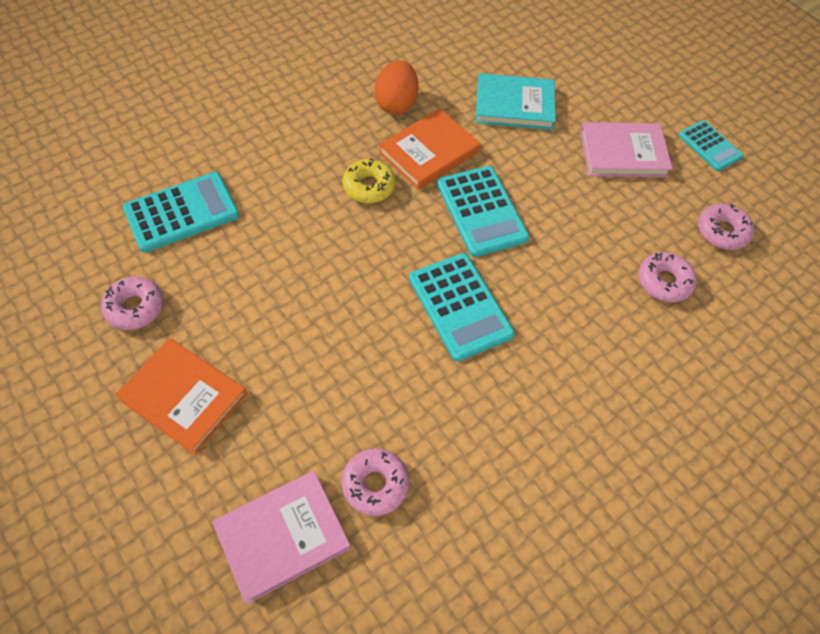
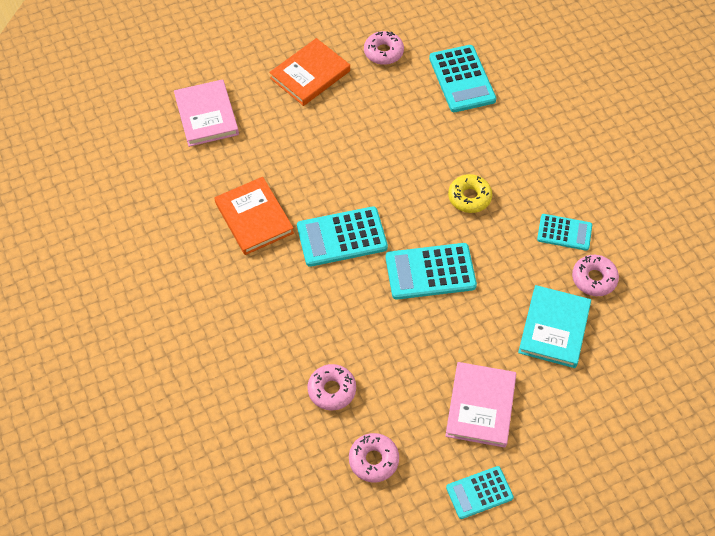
camera: 105 degrees right, 0 degrees up
pink donut [342,449,409,516] -> pink donut moved to [572,255,619,296]
orange egg [375,60,418,114] -> turquoise calculator [537,214,592,251]
orange book [379,108,480,190] -> orange book moved to [214,177,294,255]

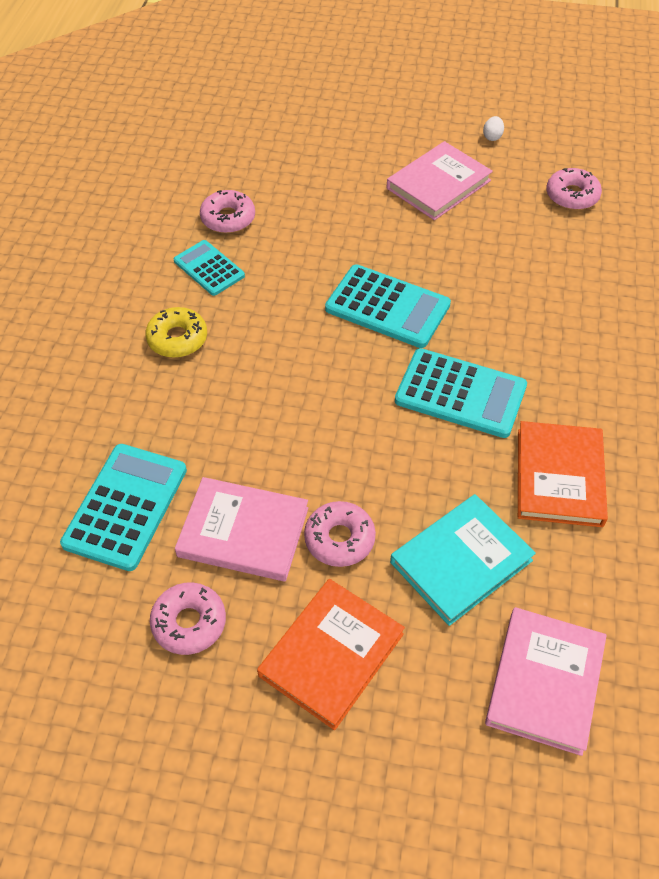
camera: 145 degrees left, 5 degrees down
orange book [269,38,350,106] -> orange book turned 45 degrees counterclockwise [257,579,405,730]
pink donut [308,364,356,411] -> pink donut moved to [304,501,376,567]
turquoise calculator [446,466,514,519] -> white egg [483,116,504,141]
yellow donut [448,174,492,213] -> yellow donut moved to [145,307,207,358]
turquoise book [518,285,591,368] -> turquoise book moved to [390,494,536,626]
none -> pink book [175,477,308,581]

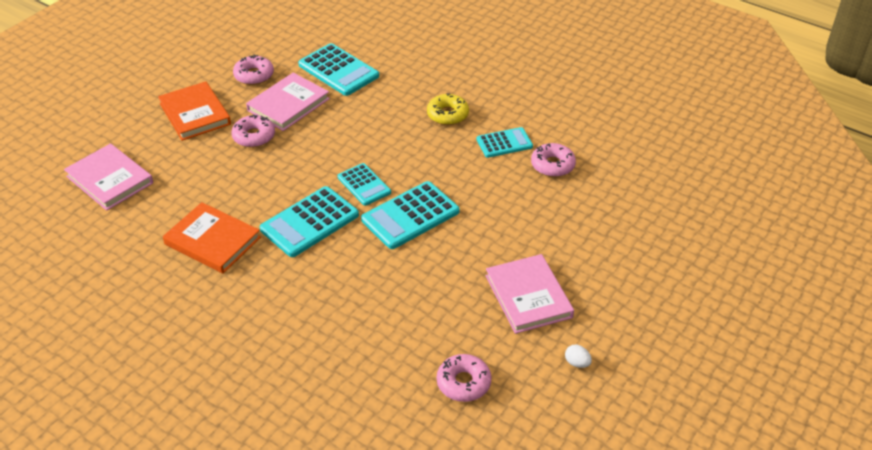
camera: 115 degrees right, 10 degrees down
turquoise book [390,494,536,626] -> none
none -> turquoise calculator [338,163,391,206]

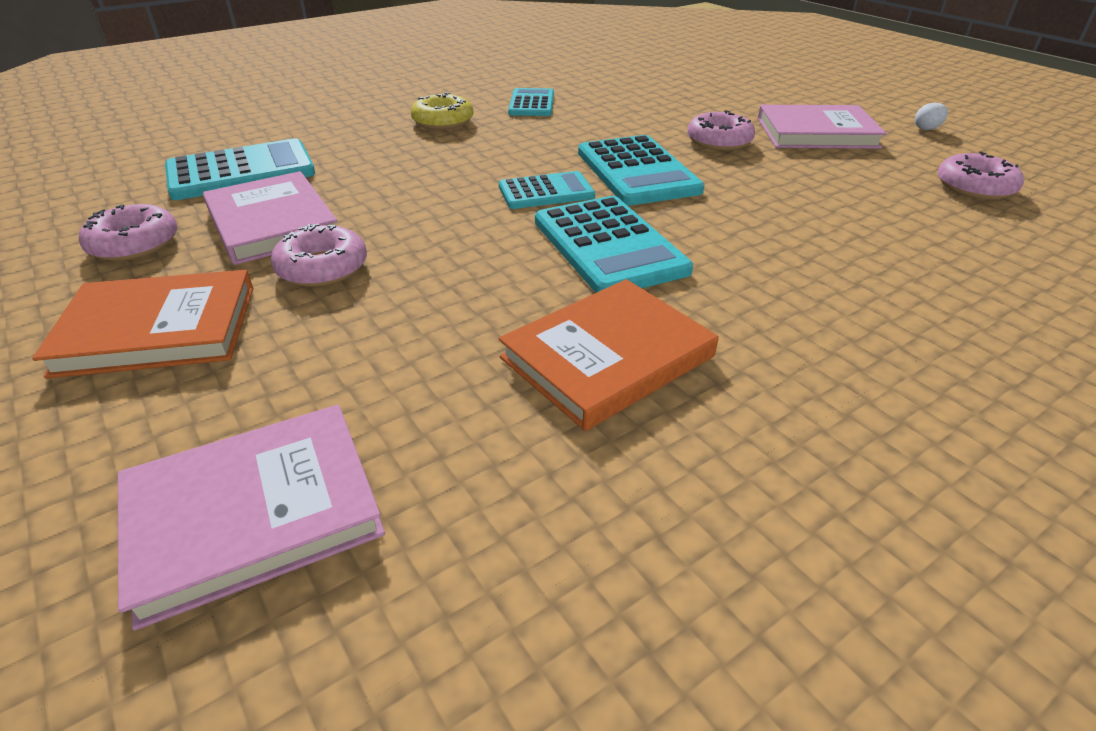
camera: 70 degrees left, 5 degrees down
pink donut [531,143,576,177] -> pink donut moved to [687,110,755,151]

